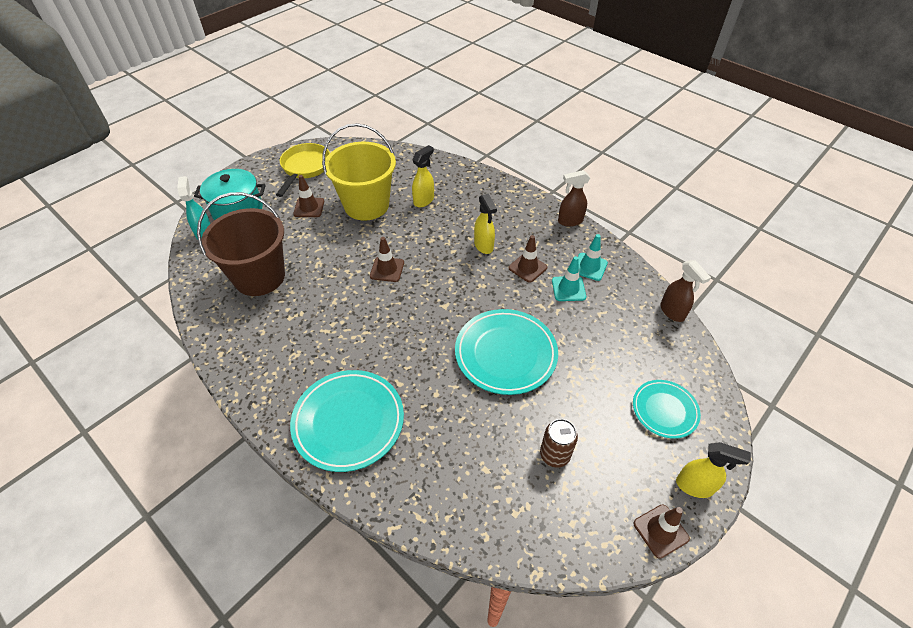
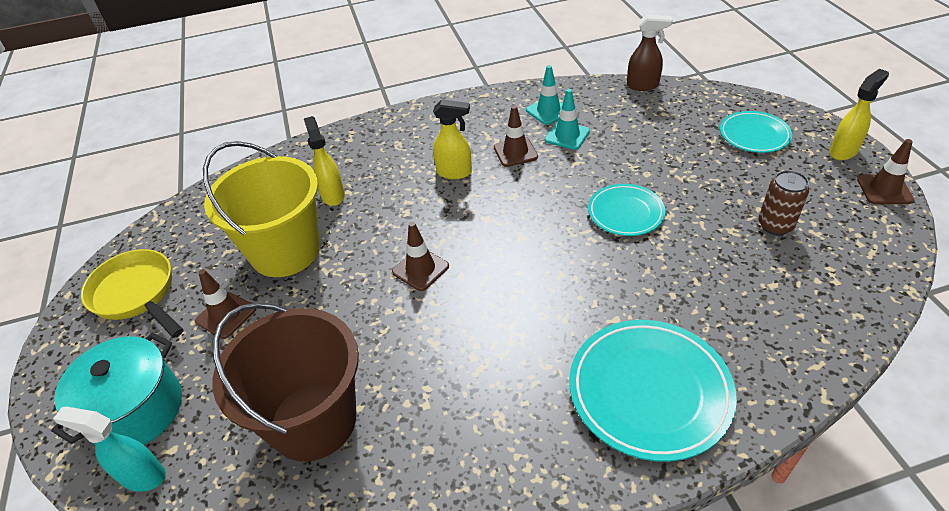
camera: 55 degrees left, 5 degrees down
turquoise plate [455,309,558,395] -> turquoise plate [588,184,665,236], size x0.60
brown spray bottle [558,170,590,227] -> none

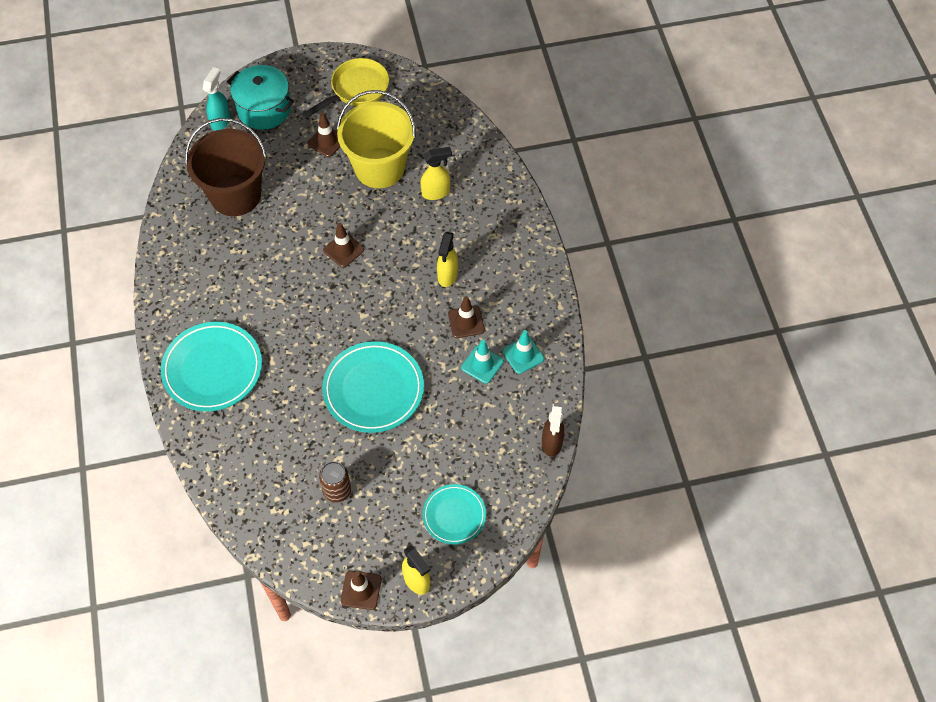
camera: 90 degrees right, 15 degrees up
turquoise plate [588,184,665,236] -> turquoise plate [322,341,424,433], size x1.68

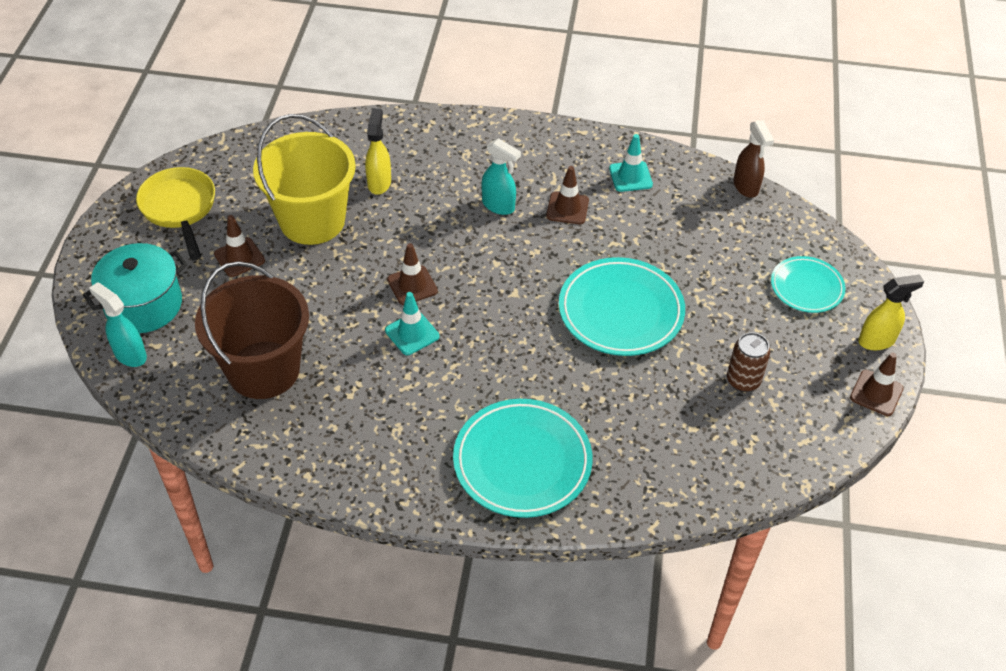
camera: 70 degrees left, 10 degrees down
yellow spray bottle [437,232,458,287] -> turquoise spray bottle [481,138,521,215]
turquoise traffic cone [461,340,504,384] -> turquoise traffic cone moved to [385,292,439,355]
brown spray bottle [542,403,565,457] -> brown spray bottle turned 45 degrees clockwise [734,120,774,198]

